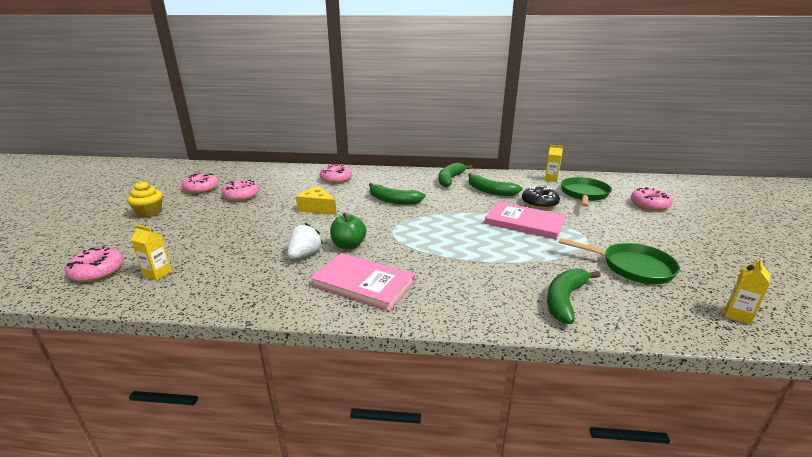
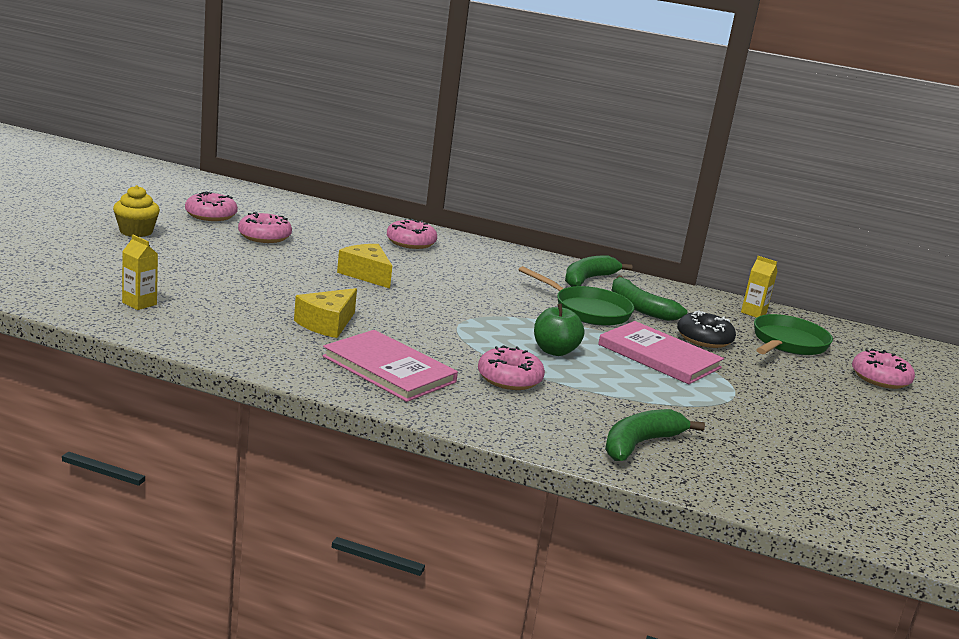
camera: 10 degrees right, 5 degrees down
pink donut [65,246,124,282] -> pink donut moved to [478,345,545,390]
white strawberry [287,223,323,259] -> yellow cheese [294,288,357,338]
green apple [330,213,366,249] -> green apple moved to [534,304,584,356]
green banana [369,183,426,205] -> none
green pan [559,238,680,284] -> green pan moved to [519,266,634,326]
yellow carton [725,258,770,325] -> none

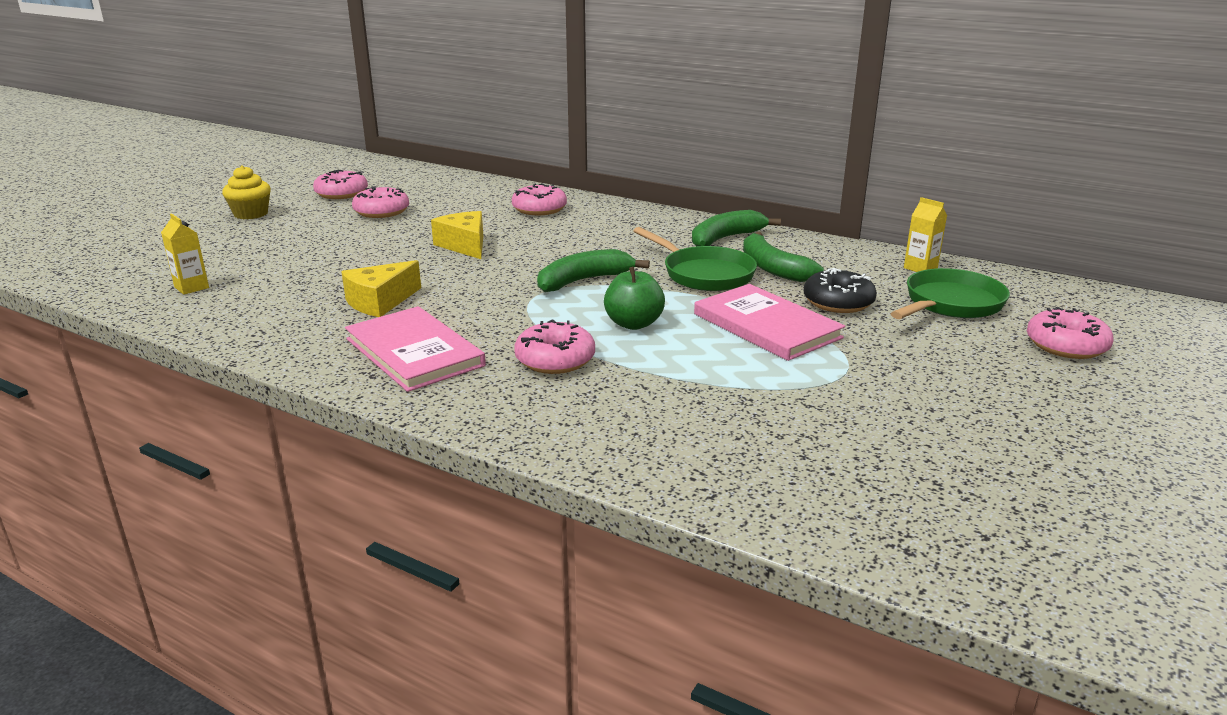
camera: 15 degrees right, 5 degrees up
green banana [605,409,705,461] -> green banana moved to [537,249,650,292]

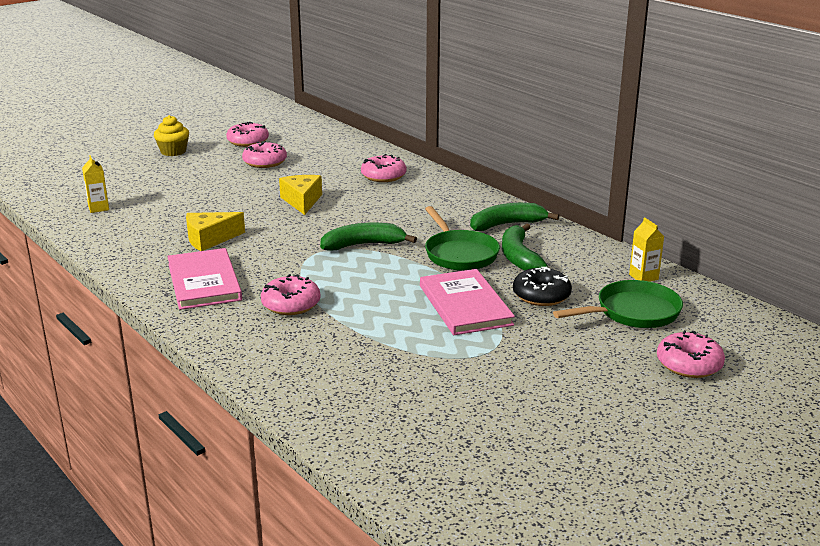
camera: 20 degrees right, 0 degrees up
green apple [604,267,665,330] -> none

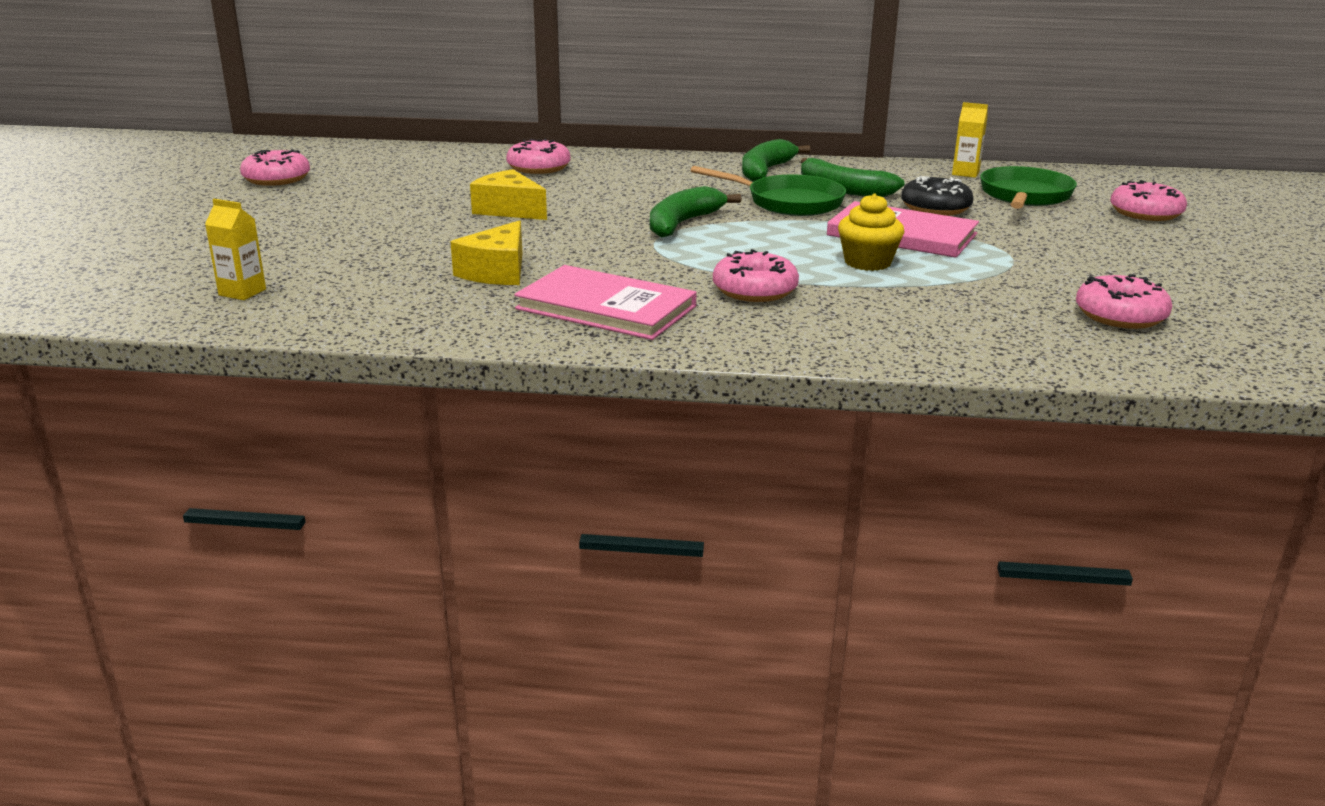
camera: 45 degrees left, 0 degrees up
yellow cupcake [154,115,189,156] -> yellow cupcake moved to [838,193,904,271]
pink donut [242,141,287,168] -> pink donut moved to [1076,274,1172,329]

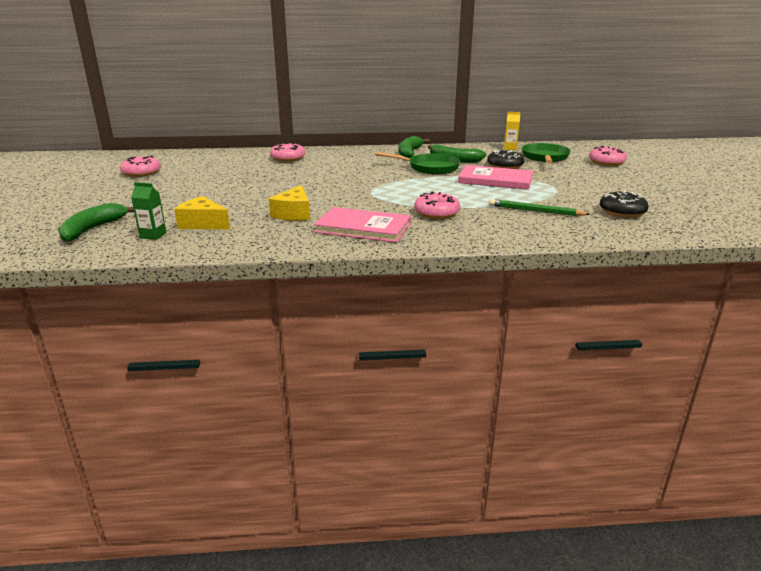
camera: 10 degrees left, 0 degrees up
yellow carton [205,199,266,300] -> green carton [131,182,167,240]
yellow cheese [470,169,547,220] -> yellow cheese moved to [174,196,230,229]
green banana [650,186,742,238] -> green banana moved to [58,203,134,242]
yellow cupcake [838,193,904,271] -> none
pink donut [1076,274,1172,329] -> black donut [600,191,649,218]
none -> green pencil [489,199,590,216]

